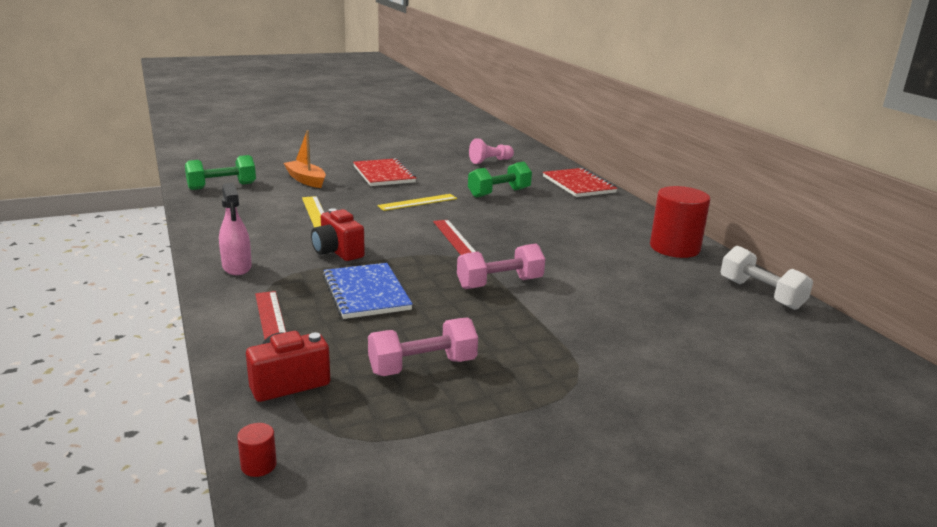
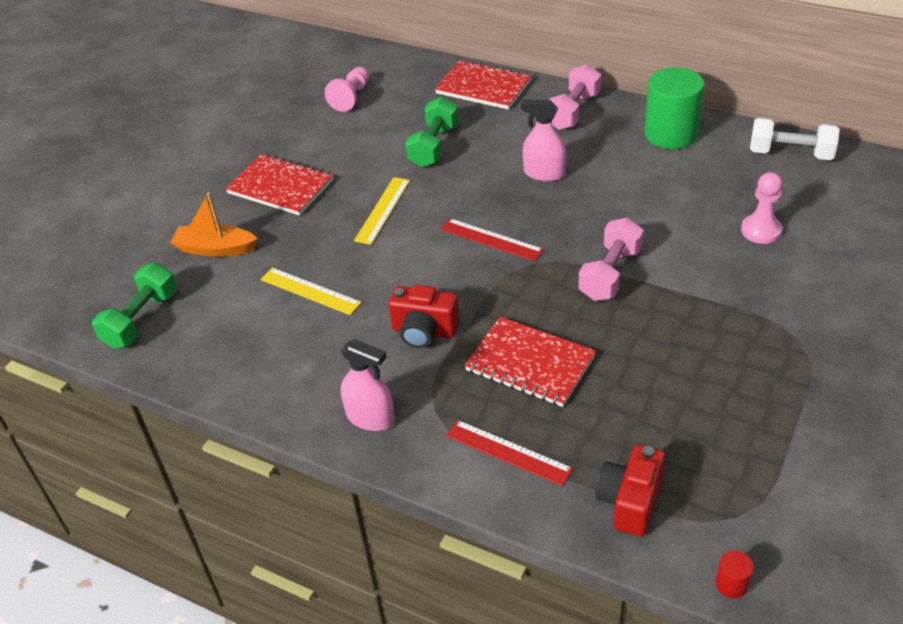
camera: 35 degrees left, 20 degrees up
blue notebook [323,263,413,319] -> red notebook [464,317,596,407]
pink dumbbell [368,317,478,376] -> pink dumbbell moved to [549,64,602,130]
red cylinder [650,186,710,258] -> green cylinder [644,67,705,149]
none -> pink spray bottle [521,99,566,182]
none -> pink pawn [741,172,783,244]

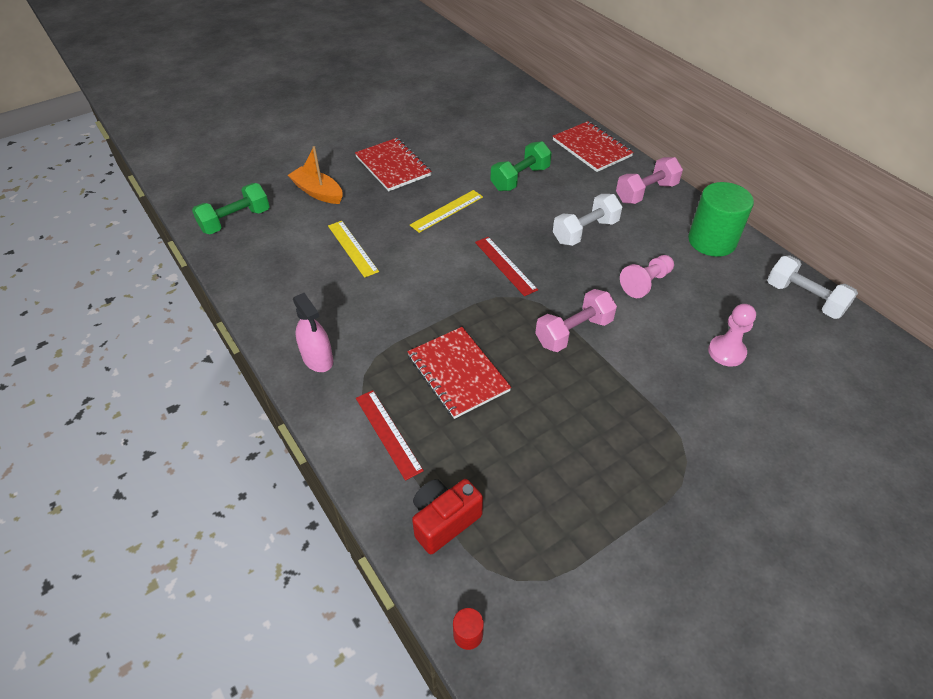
camera: 25 degrees right, 5 degrees up
pink pawn [324,67,369,112] -> pink pawn moved to [620,255,674,298]
red camera [389,285,459,348] -> none
pink spray bottle [521,99,566,182] -> white dumbbell [553,194,622,246]

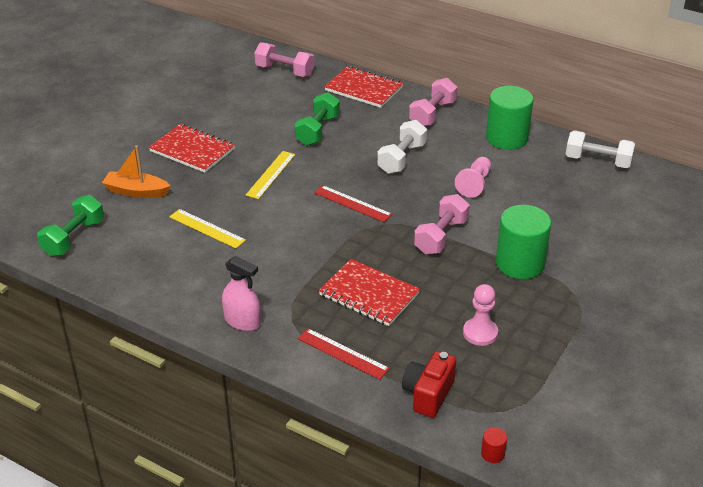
camera: 25 degrees left, 10 degrees down
pink pawn [708,304,756,367] -> pink pawn moved to [463,284,498,346]
none -> pink dumbbell [254,42,315,77]
none -> green cylinder [496,205,551,279]

